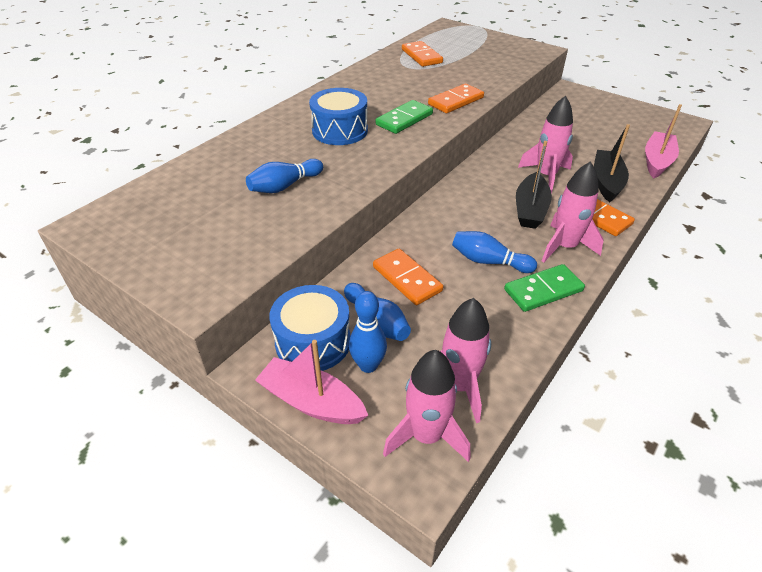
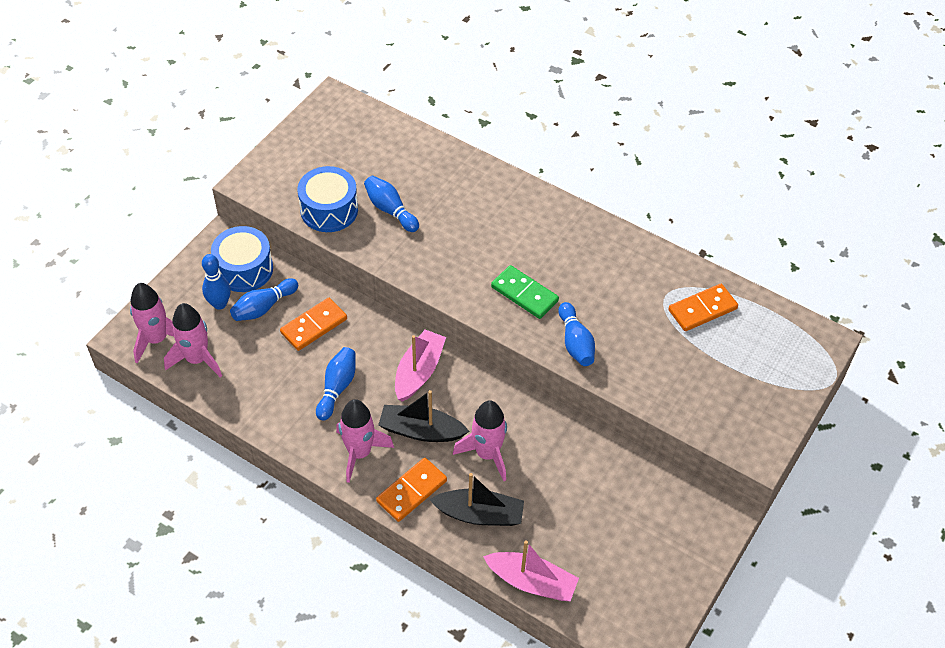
camera: 85 degrees right, 10 degrees up
pink boat [255,340,368,424] -> pink boat moved to [395,330,446,402]
blue drum [309,88,368,145] -> blue drum moved to [298,166,358,232]
orange domino [428,83,484,113] -> blue bowling pin [558,302,595,366]
green domino [504,264,585,312] -> none

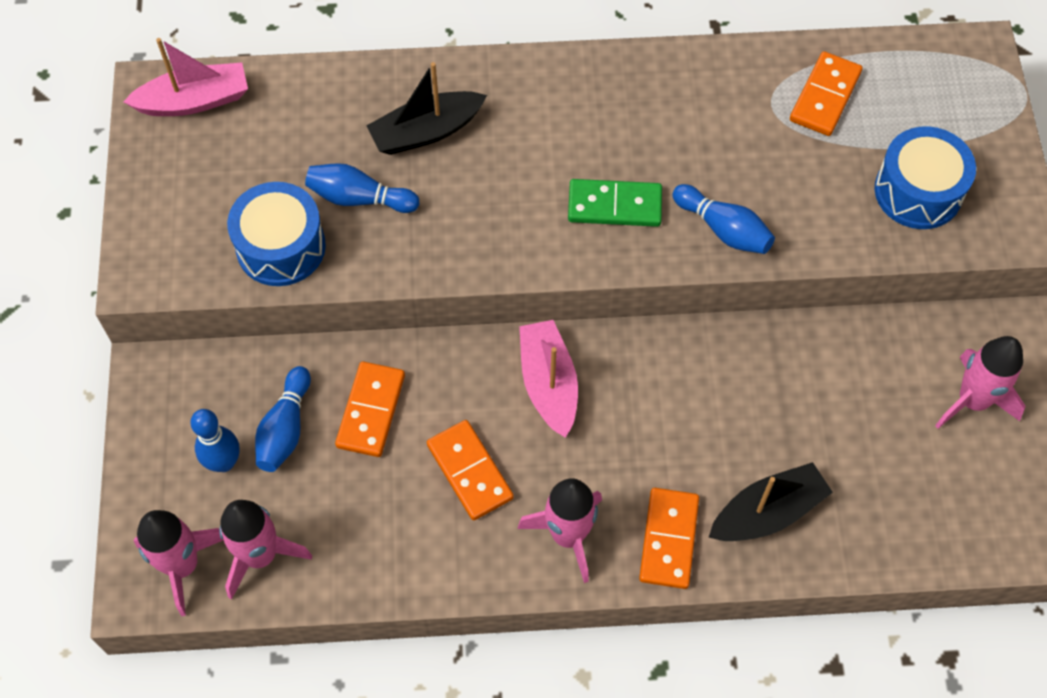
camera: 35 degrees left, 10 degrees up
blue drum [211,226,273,292] -> blue drum moved to [875,126,976,229]
blue bowling pin [316,347,356,421] -> orange domino [427,420,514,520]
black boat [378,390,469,442] -> black boat moved to [366,62,487,155]
pink rocket [453,400,507,481] -> pink rocket moved to [935,336,1026,429]
pink boat [483,540,579,601] -> pink boat moved to [123,38,248,116]

